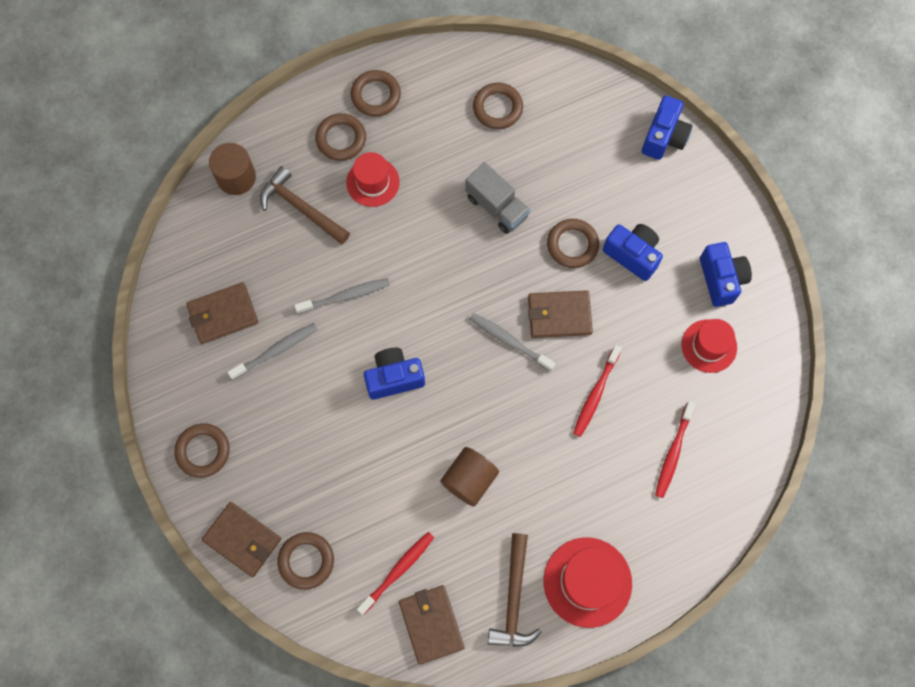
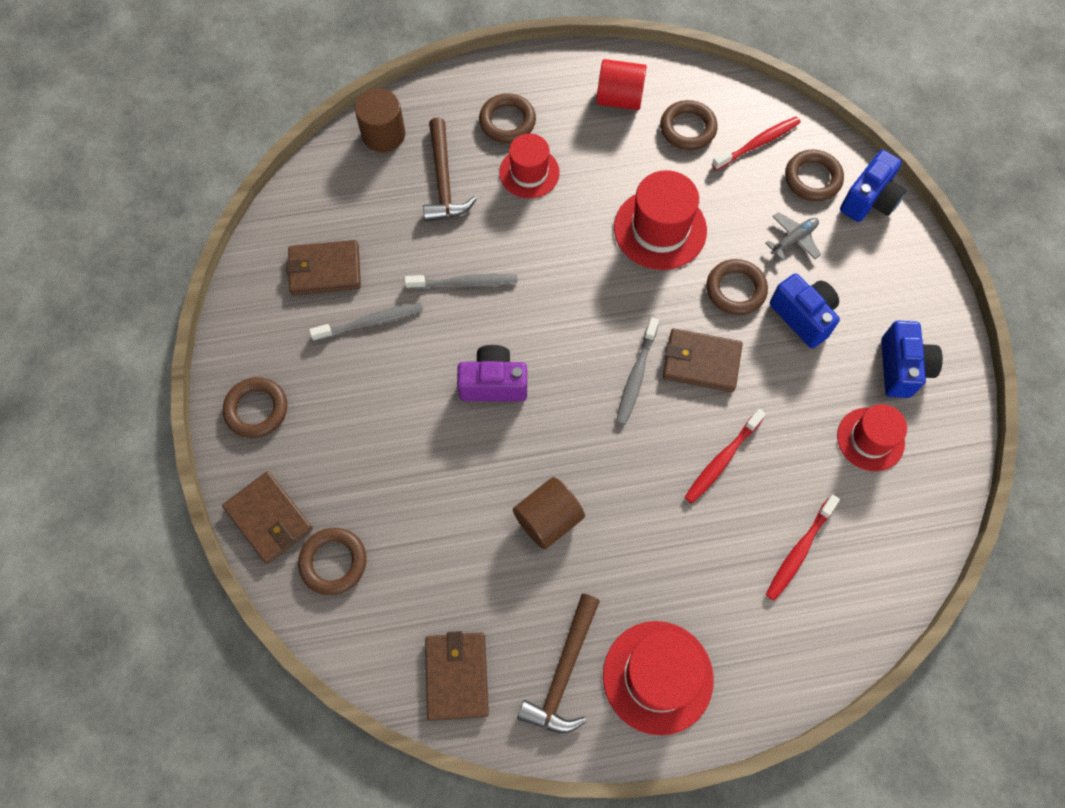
camera: 15 degrees right, 5 degrees down
brown hammer [260,166,350,244] -> brown hammer turned 150 degrees counterclockwise [423,118,477,222]
brown ring [351,70,401,117] -> brown ring moved to [785,150,844,201]
red toothbrush [357,532,434,615] -> red toothbrush moved to [712,116,801,170]
blue camera [364,348,425,400] -> purple camera [457,345,527,402]
grey truck [465,162,530,234] -> red hat [614,170,707,270]
grey toothbrush [469,313,556,371] -> grey toothbrush turned 120 degrees counterclockwise [616,317,659,425]
none -> red cylinder [596,59,647,110]
none -> grey plane [766,212,821,260]

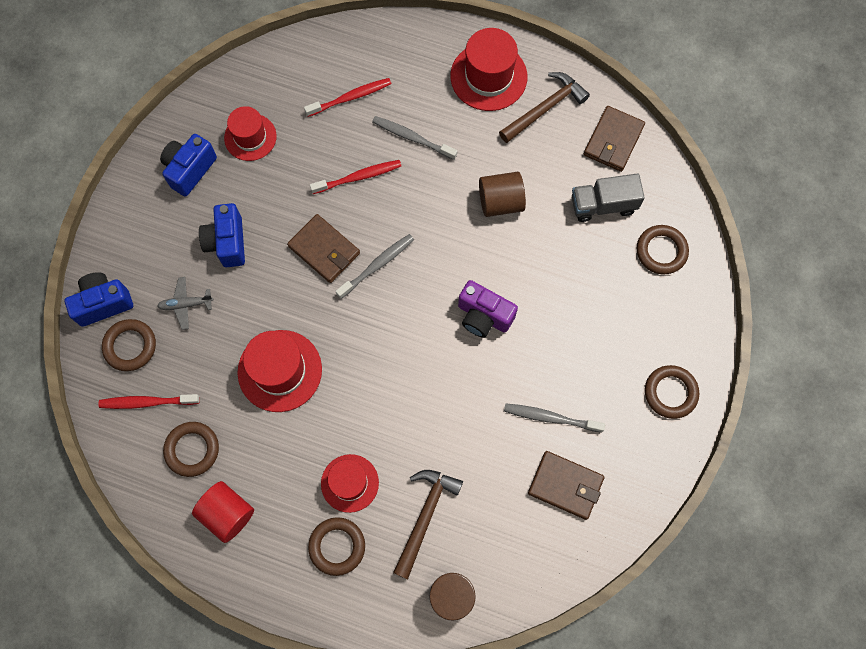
camera: 150 degrees left, 5 degrees up
brown wallet [222,471,313,564] -> none
grey toothbrush [405,274,518,289] -> grey toothbrush moved to [372,116,458,160]
brown ring [706,259,768,315] -> none
none -> grey truck [572,173,645,222]

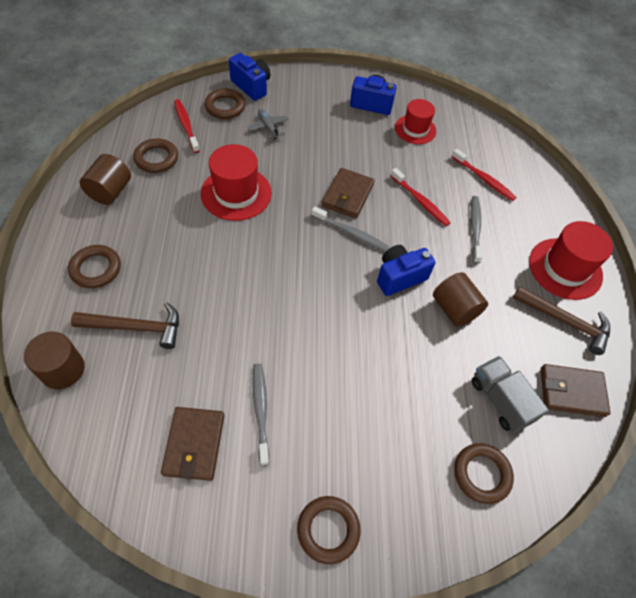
camera: 65 degrees right, 15 degrees down
red cylinder [192,481,254,543] -> brown cylinder [79,154,131,205]
blue camera [199,203,245,267] -> blue camera moved to [377,245,435,296]
red hat [321,454,379,513] -> none
purple camera [458,280,518,338] -> none

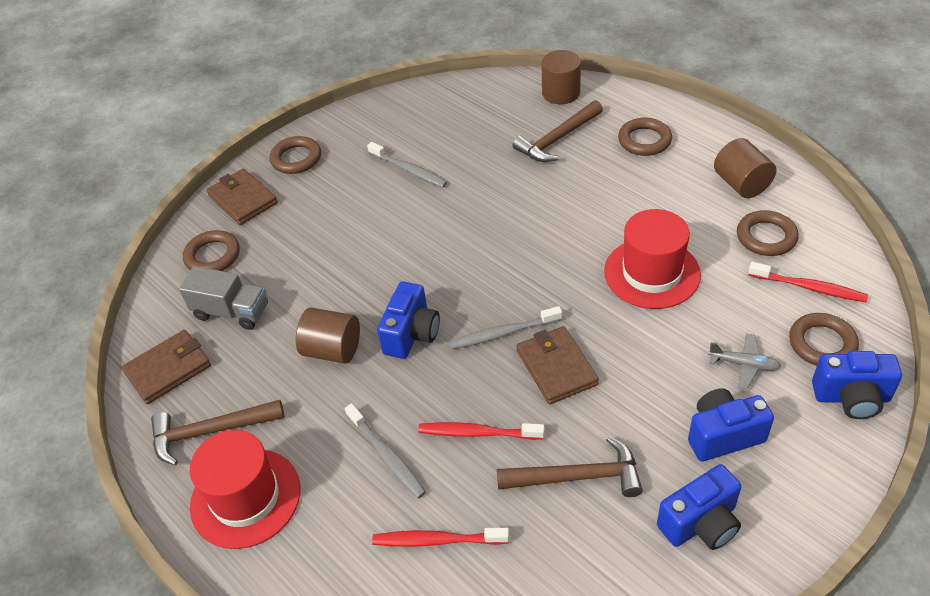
camera: 145 degrees right, 10 degrees down
brown wallet [161,407,224,481] -> brown wallet moved to [207,169,278,225]
red hat [395,99,436,144] -> none
none -> brown hammer [497,436,643,497]
none -> blue camera [688,388,774,462]

